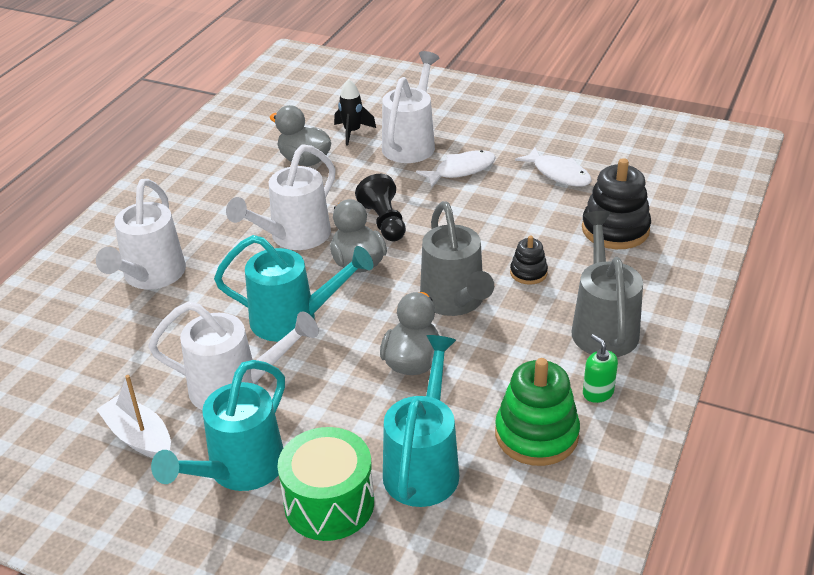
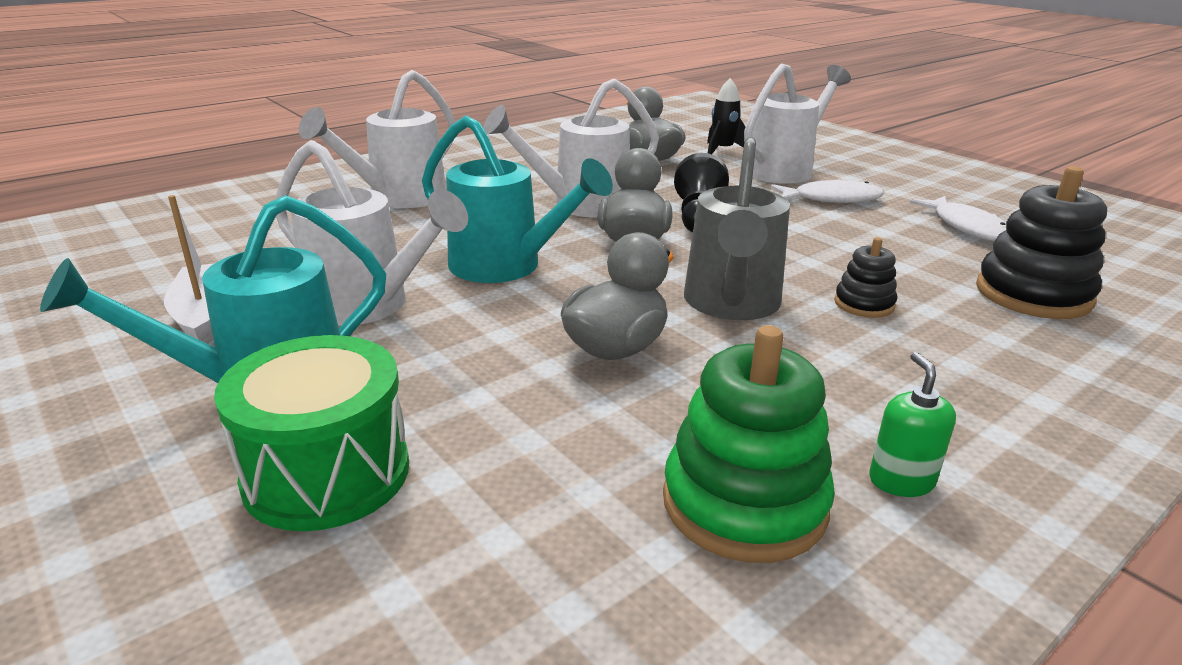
camera: 25 degrees right, 10 degrees down
turquoise watering can [383,335,459,507] -> none
grey watering can [571,211,643,357] -> none

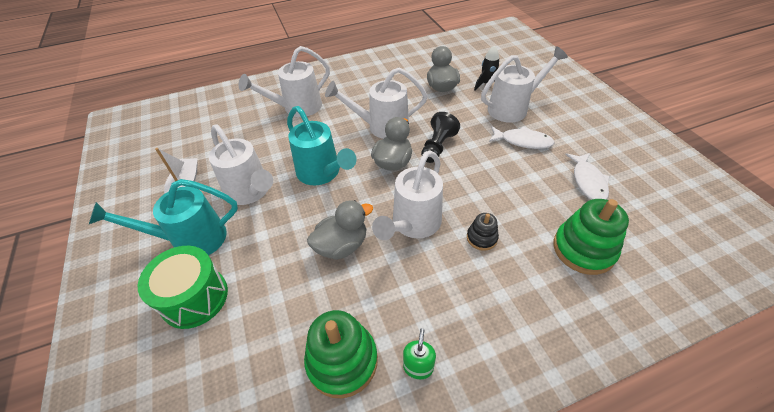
camera: 20 degrees right, 20 degrees up
grey watering can [684,137,790,320] -> white watering can [372,150,443,240]
black stacking toy [976,166,1107,319] -> green stacking toy [553,199,629,275]

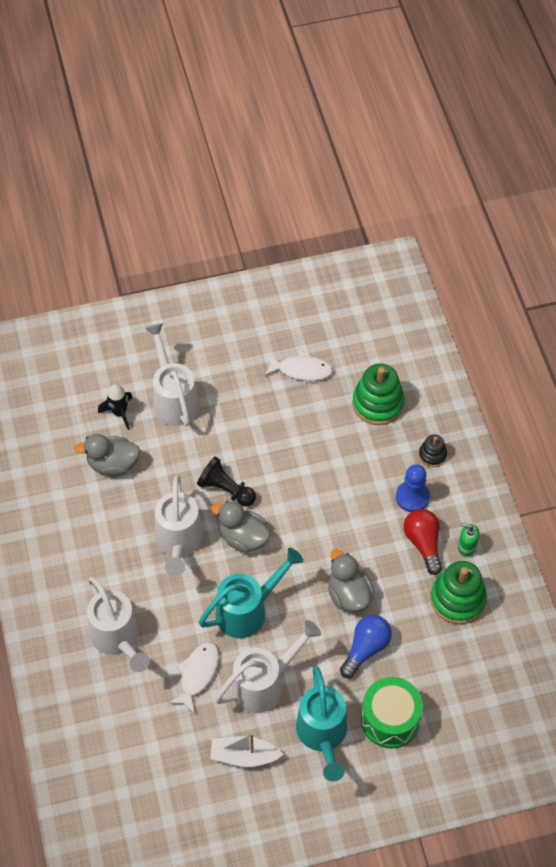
camera: 85 degrees left, 10 degrees up
white watering can [372,150,443,240] -> none
black stacking toy [467,213,499,251] -> black stacking toy moved to [419,434,447,467]
white fish [489,126,555,149] -> white fish moved to [169,642,219,714]
none -> blue light bulb [340,615,392,678]
none -> blue pawn [396,464,430,512]
none -> red light bulb [404,509,442,575]

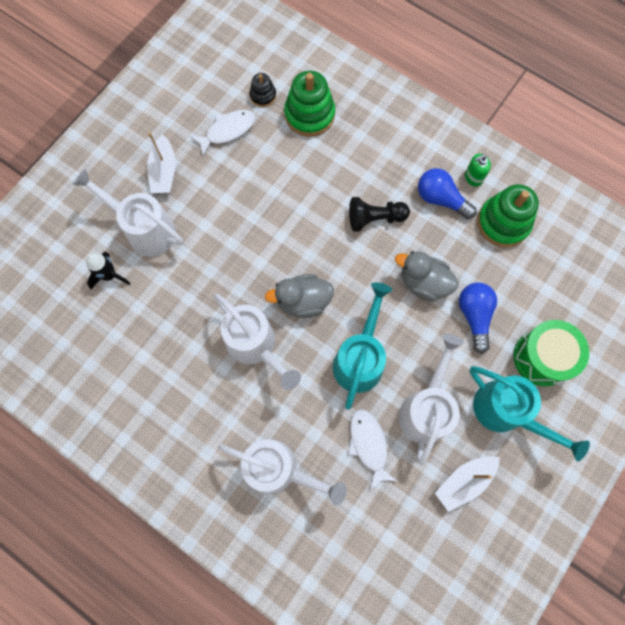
camera: 40 degrees left, 15 degrees up
grey duck [74,434,140,476] -> none
black pawn [197,456,256,507] -> black pawn moved to [349,197,410,232]
blue pawn [396,464,430,512] -> none
red light bulb [404,509,442,575] -> blue light bulb [418,168,476,219]
black stacking toy [419,434,447,467] -> black stacking toy moved to [249,73,276,107]
none -> white boat [147,132,176,193]

